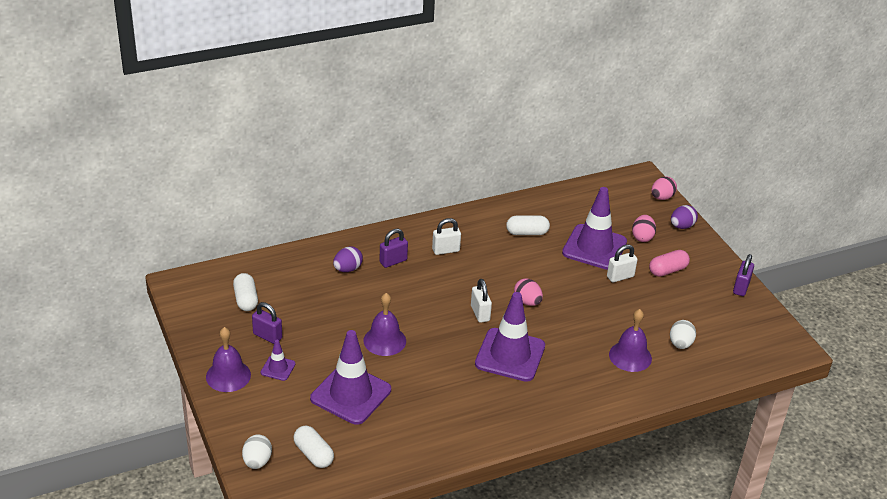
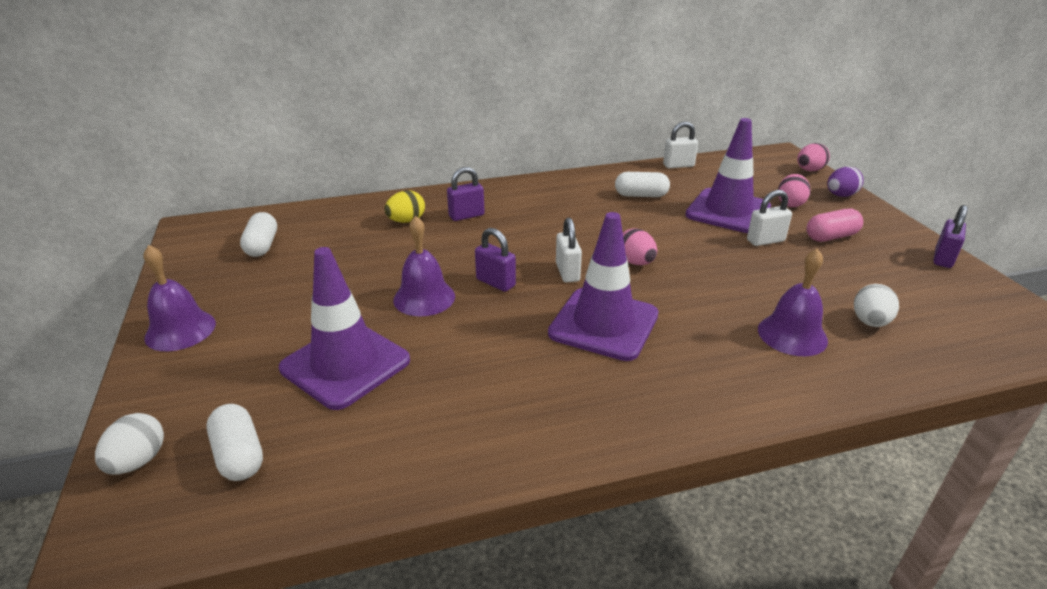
camera: 10 degrees right, 5 degrees down
purple padlock [252,302,282,344] -> purple padlock moved to [475,228,516,292]
purple traffic cone [261,340,296,381] -> none
purple egg [333,246,363,272] -> yellow egg [384,190,425,223]
white padlock [432,218,461,255] -> white padlock moved to [663,121,698,168]

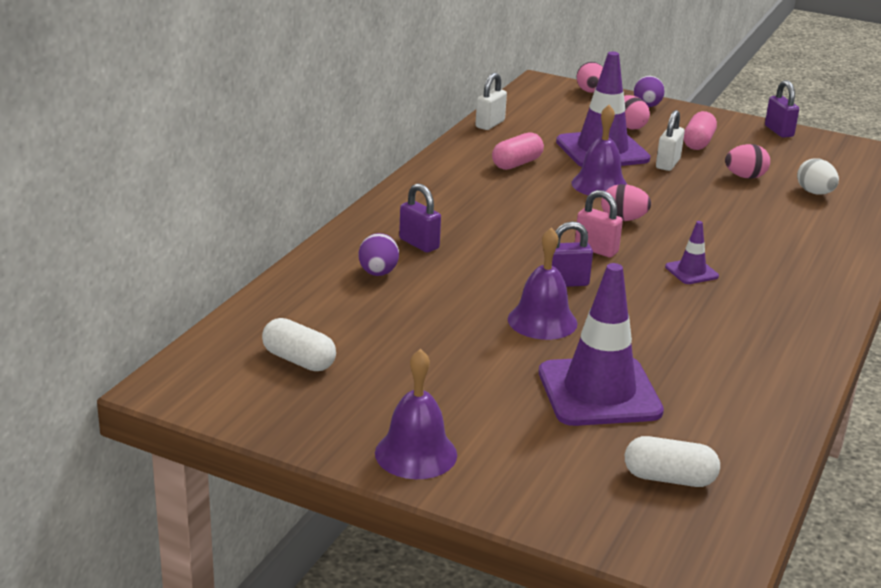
camera: 50 degrees left, 5 degrees down
white egg [95,413,164,474] -> none
yellow egg [384,190,425,223] -> purple egg [358,233,399,276]
purple padlock [447,167,485,221] -> purple padlock turned 60 degrees counterclockwise [399,183,441,253]
purple traffic cone [548,212,659,361] -> purple traffic cone [665,221,719,284], size x0.46
white padlock [556,218,582,283] -> pink padlock [575,190,623,257]
white capsule [615,172,670,197] -> pink capsule [492,132,544,170]
purple bell [758,248,828,356] -> purple bell moved to [571,105,628,198]
none -> pink egg [725,144,770,179]

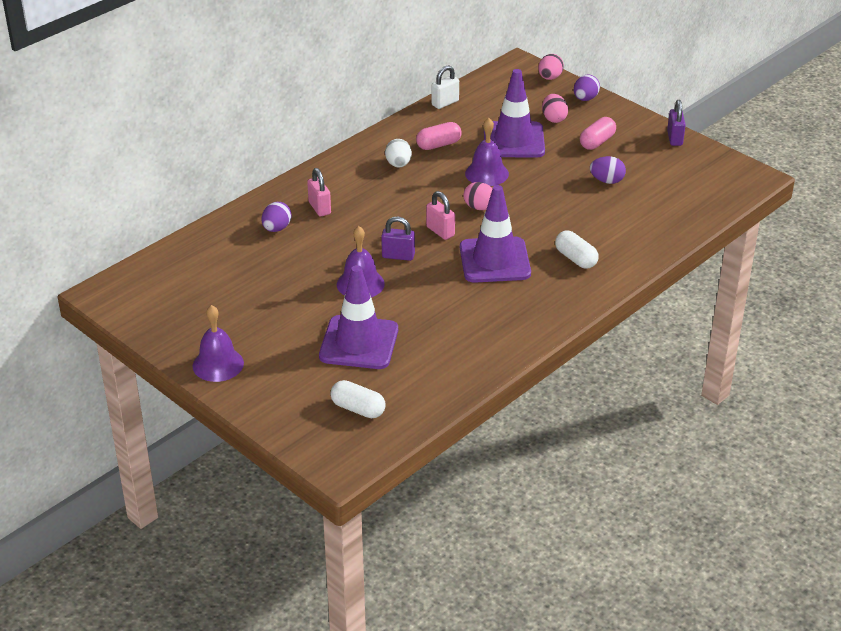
camera: 20 degrees right, 10 degrees up
white capsule [262,318,336,371] -> white capsule moved to [555,231,599,269]
purple padlock [399,183,441,253] -> pink padlock [307,168,331,216]
white padlock [656,110,685,171] -> none
purple traffic cone [665,221,719,284] -> purple traffic cone [460,185,531,283], size x2.18
pink egg [725,144,770,179] -> purple egg [590,156,626,184]
white egg [797,158,839,194] -> white egg moved to [385,139,412,167]

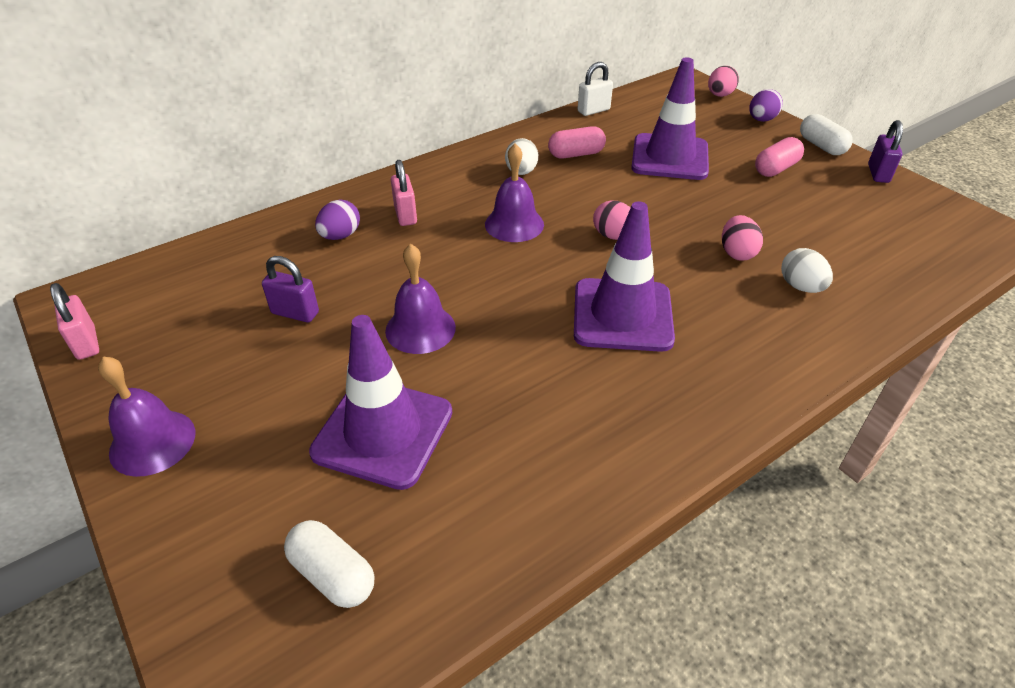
camera: 10 degrees right, 5 degrees up
purple padlock [381,217,415,261] -> purple padlock moved to [262,256,319,323]
pink padlock [426,191,455,240] -> pink padlock moved to [50,283,99,360]
purple bell [465,118,509,186] -> purple bell moved to [485,143,544,242]
pink egg [542,94,568,123] -> pink egg moved to [722,215,763,261]
white capsule [555,231,599,269] -> white capsule moved to [800,114,853,155]
purple egg [590,156,626,184] -> none
none -> white egg [781,248,833,293]

